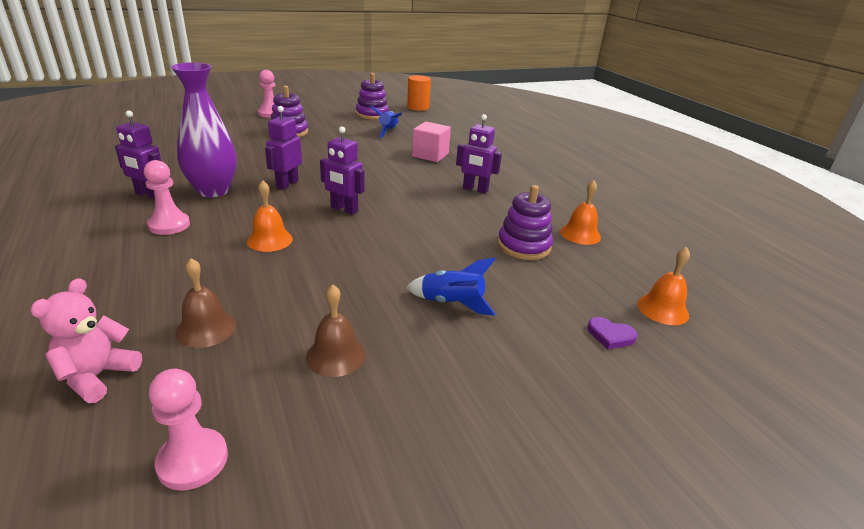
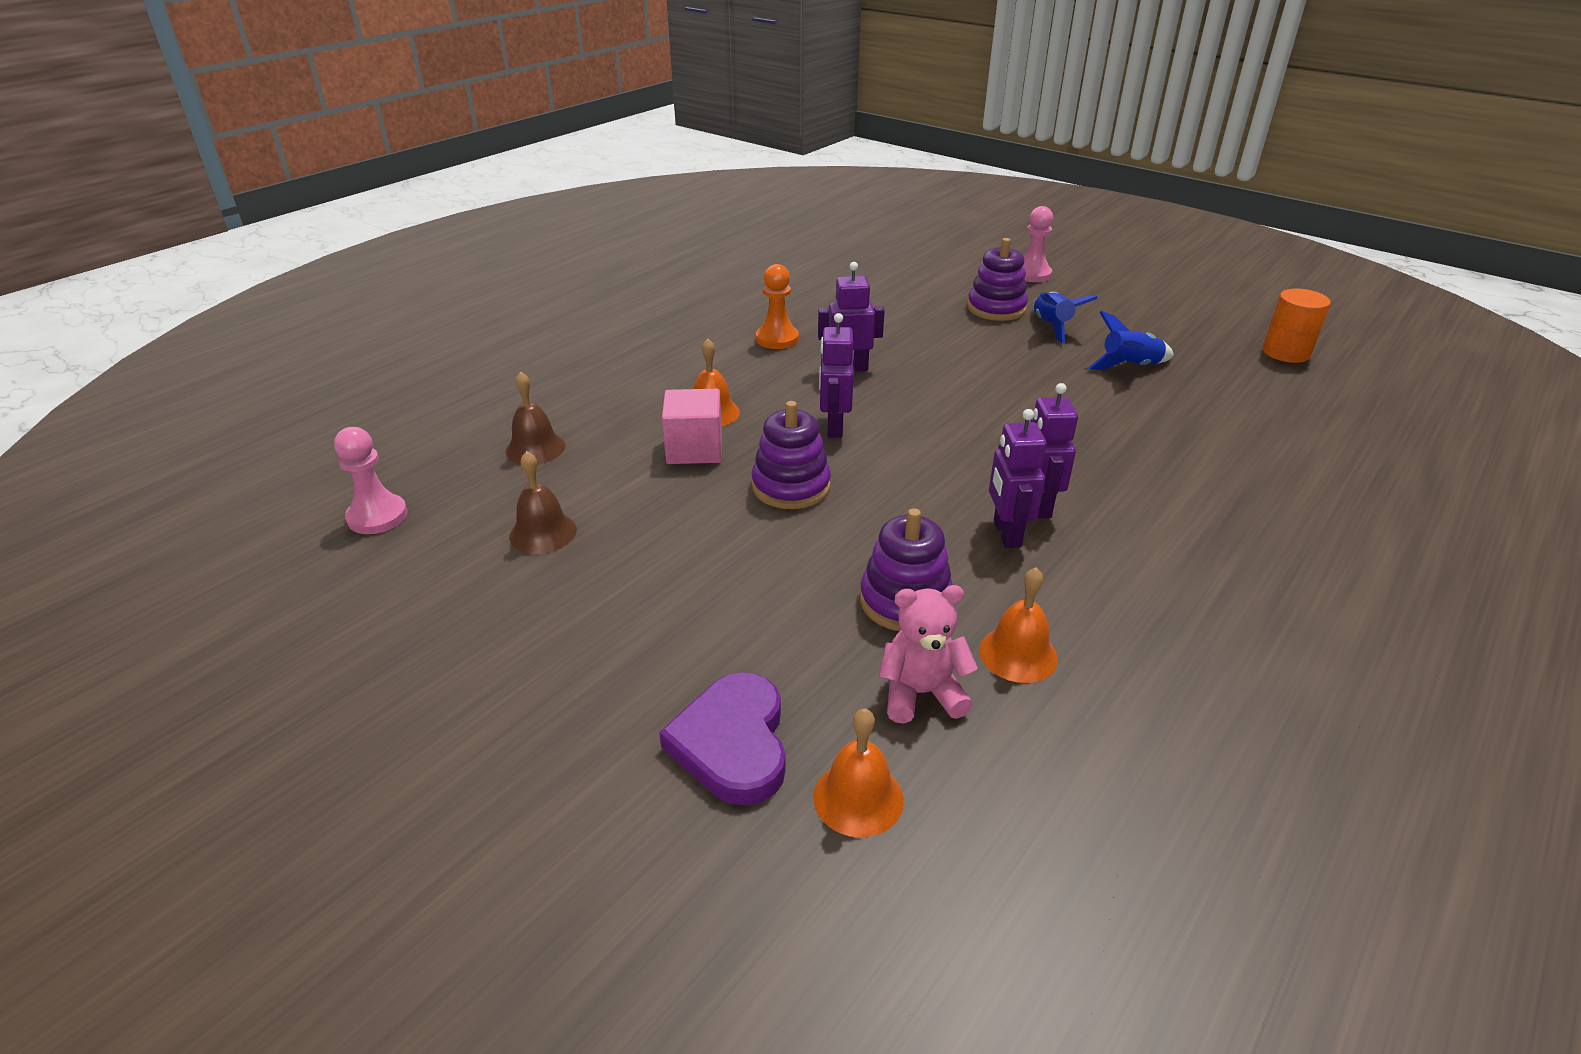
camera: 65 degrees right, 5 degrees up
pink teddy bear [30,278,142,403] -> pink teddy bear moved to [879,585,978,723]
purple robot [115,111,161,199] -> purple robot moved to [989,409,1047,548]
pink pawn [144,160,190,235] -> none
purple vase [171,62,237,197] -> orange pawn [756,264,799,349]
purple stacking toy [356,73,389,120] -> purple stacking toy moved to [751,401,831,509]
blue rocket [406,257,496,316] -> blue rocket moved to [1034,292,1098,344]
pink cube [412,122,451,162] -> pink cube moved to [662,389,722,464]
purple heart [587,317,637,349] -> purple heart [659,672,786,806], size x1.98

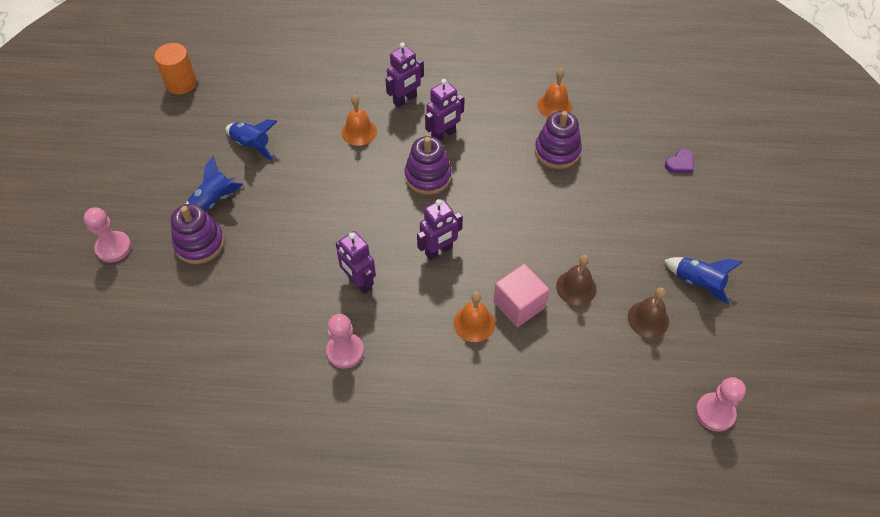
camera: 125 degrees left, 20 degrees up
brown bell [505,372,565,464] -> brown bell moved to [556,255,597,305]
purple heart [659,672,786,806] -> purple heart [665,149,694,173], size x0.50
purple stacking toy [751,401,831,509] -> purple stacking toy moved to [404,136,452,195]
orange pawn [756,264,799,349] -> pink pawn [326,314,364,369]
orange bell [813,709,904,838] -> orange bell moved to [341,95,377,146]
pink teddy bear [879,585,978,723] -> none
purple robot [989,409,1047,548] -> purple robot moved to [385,42,424,108]
none -> blue rocket [664,257,742,304]

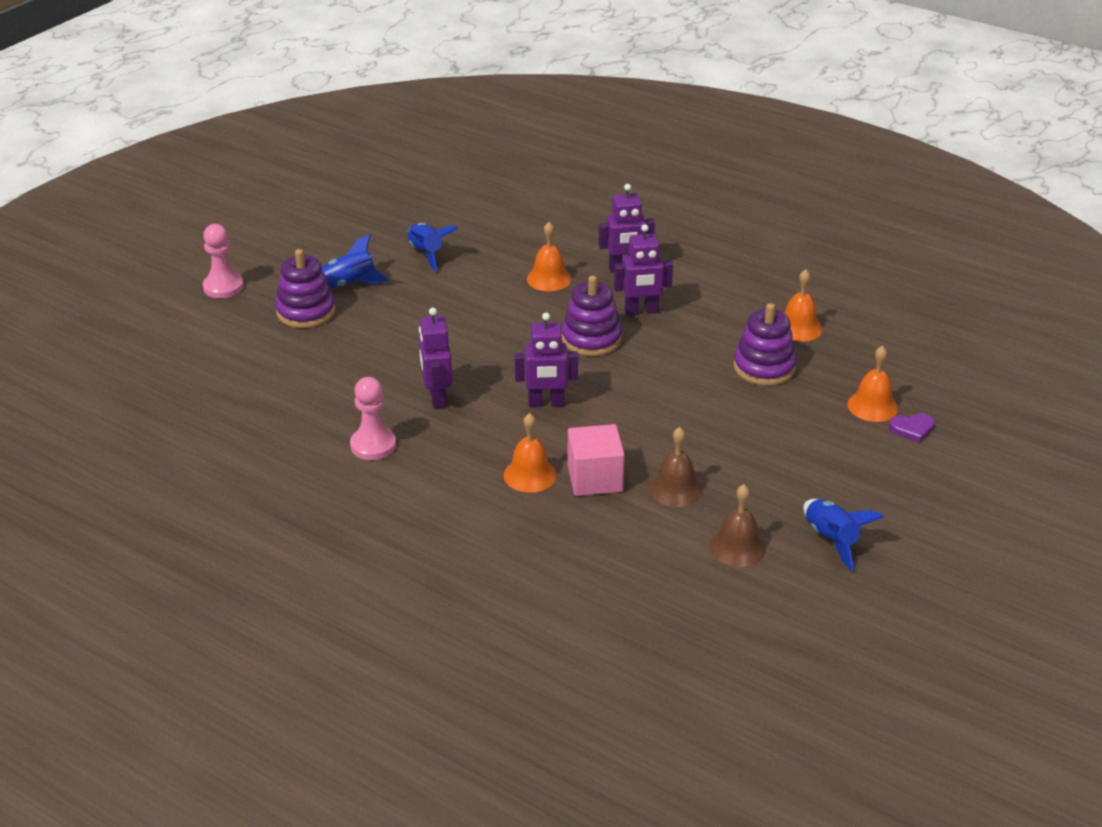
camera: 30 degrees right, 20 degrees down
orange cylinder [154,43,197,94] -> none
pink pawn [695,377,746,432] -> none
none -> orange bell [847,346,898,422]

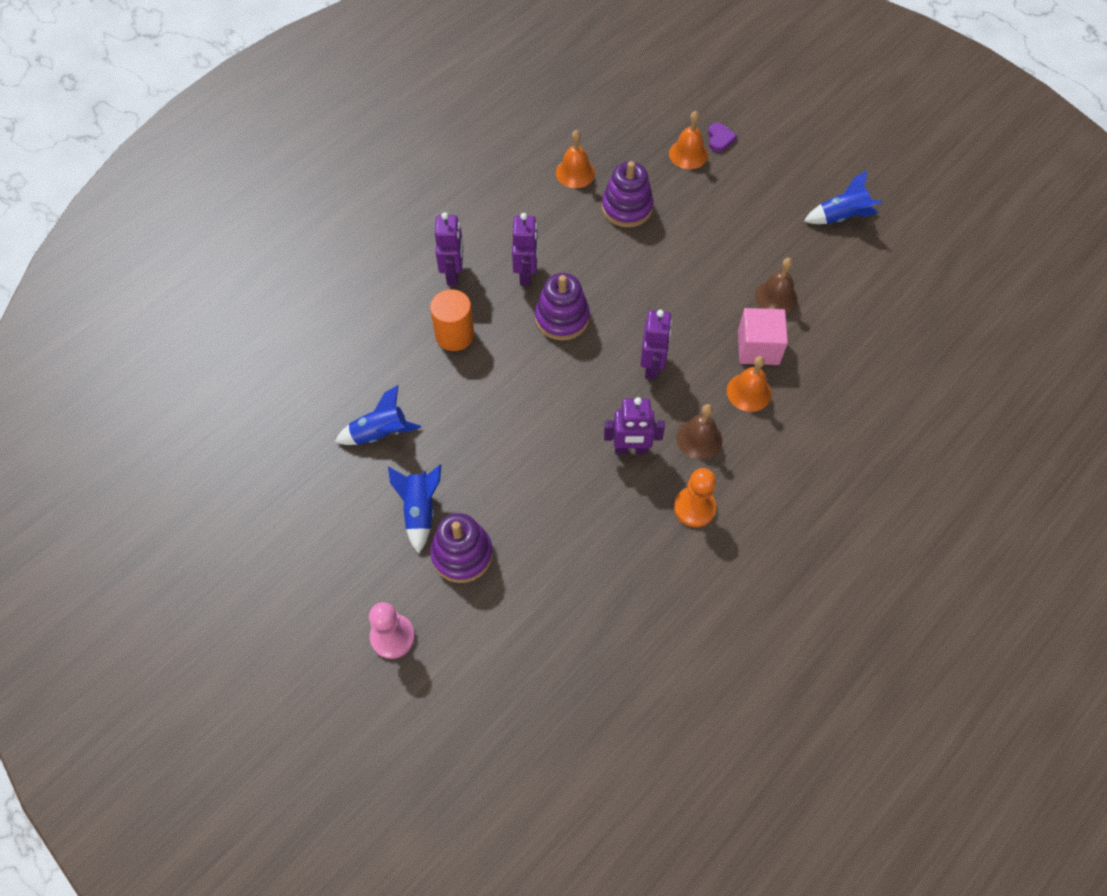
camera: 80 degrees left, 25 degrees up
pink pawn [350,377,396,460] -> orange pawn [674,468,716,527]
orange bell [527,222,572,291] -> orange cylinder [430,289,474,351]
brown bell [709,484,766,567] -> brown bell moved to [676,404,722,459]

